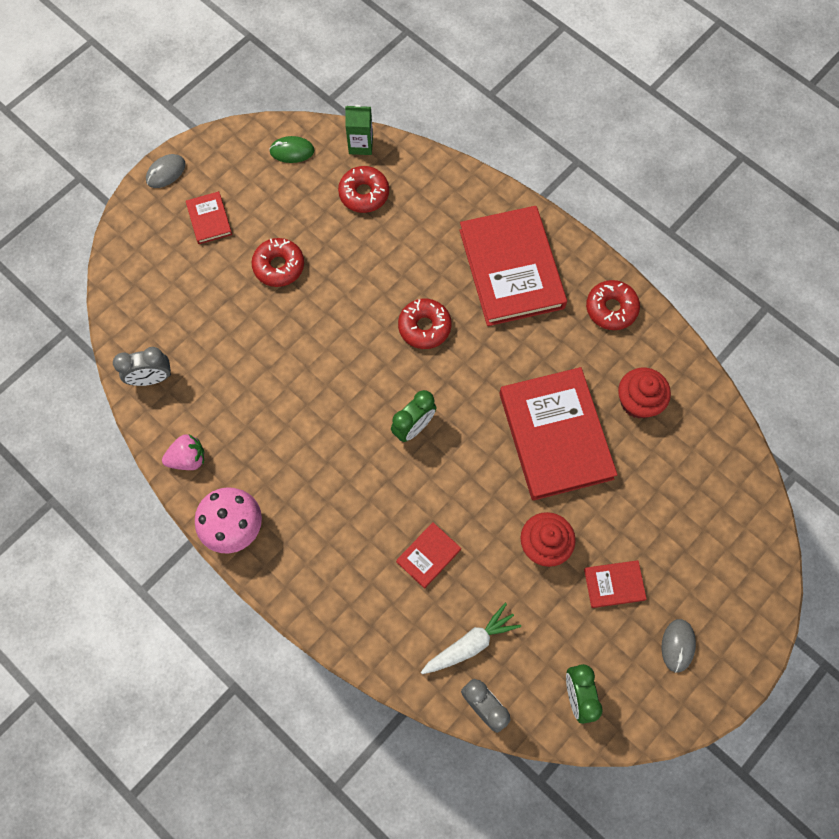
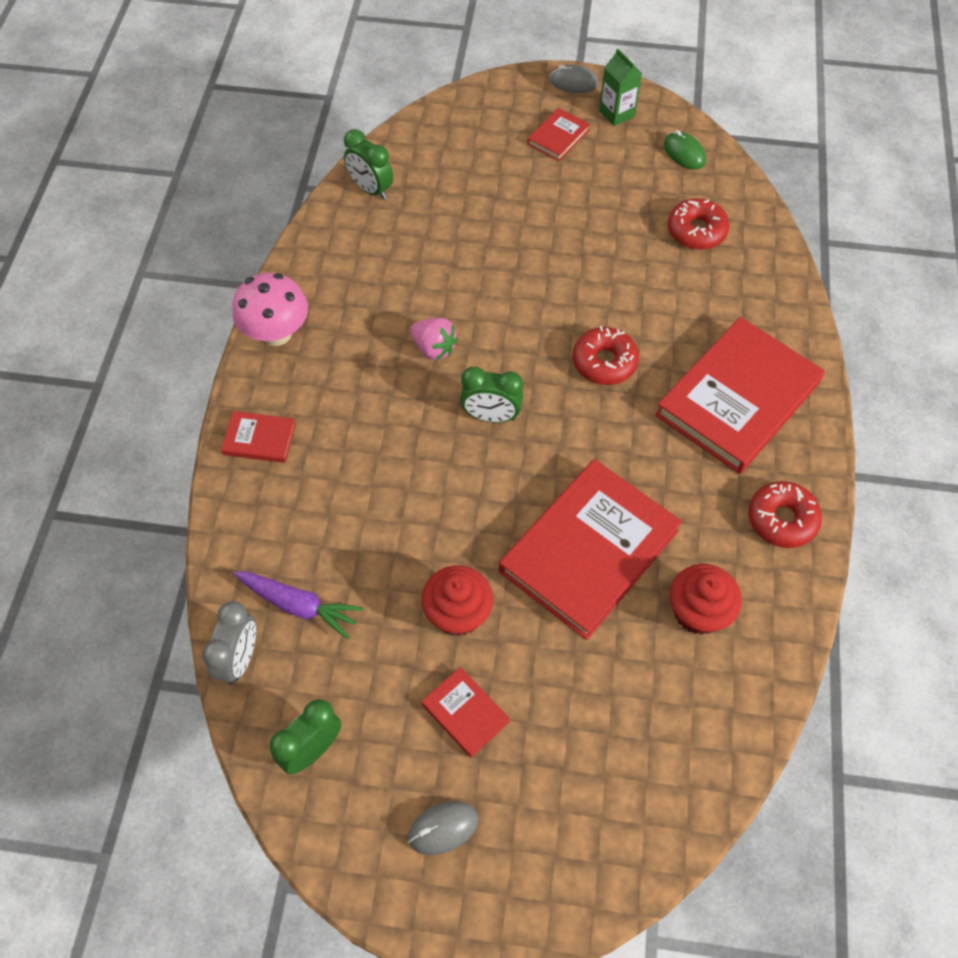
camera: 55 degrees right, 10 degrees down
grey clock [113,347,171,386] -> green clock [344,129,393,200]
pink strawberry [162,435,204,470] -> pink strawberry moved to [411,318,458,360]
red donut [252,238,304,287] -> none
green carton [345,105,373,155] -> green carton moved to [599,49,642,126]
red book [396,522,461,589] -> red book moved to [221,411,296,463]
white carrot [421,603,521,674] -> purple carrot [234,572,363,640]

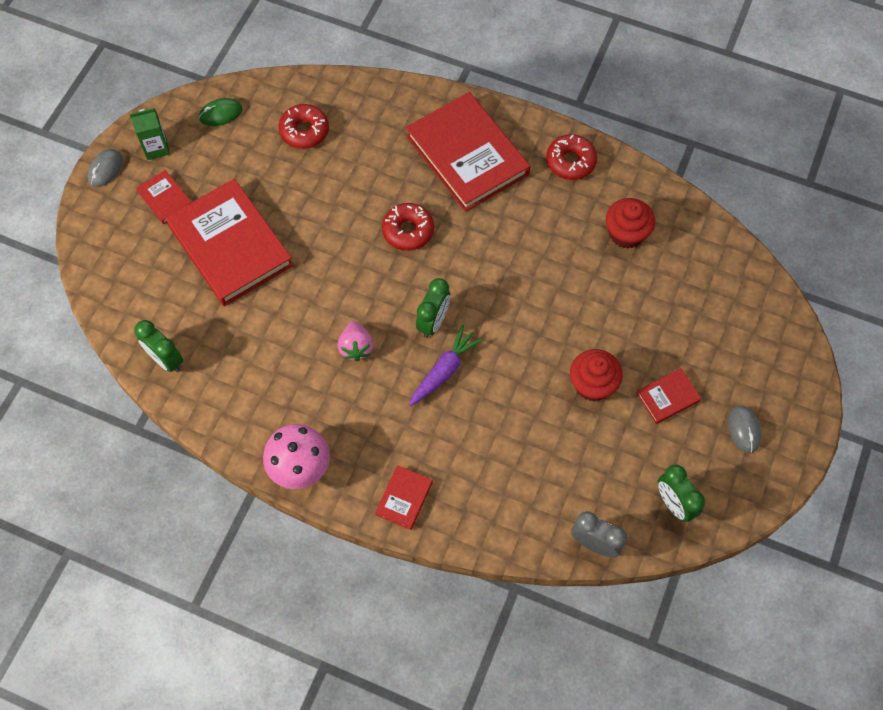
camera: 75 degrees left, 5 degrees up
purple carrot [234,572,363,640] -> purple carrot moved to [409,325,483,406]
green clock [344,129,393,200] -> green clock turned 75 degrees clockwise [134,320,183,373]
pink strawberry [411,318,458,360] -> pink strawberry turned 120 degrees clockwise [338,322,374,361]
red book [499,459,682,640] -> red book moved to [166,179,293,306]

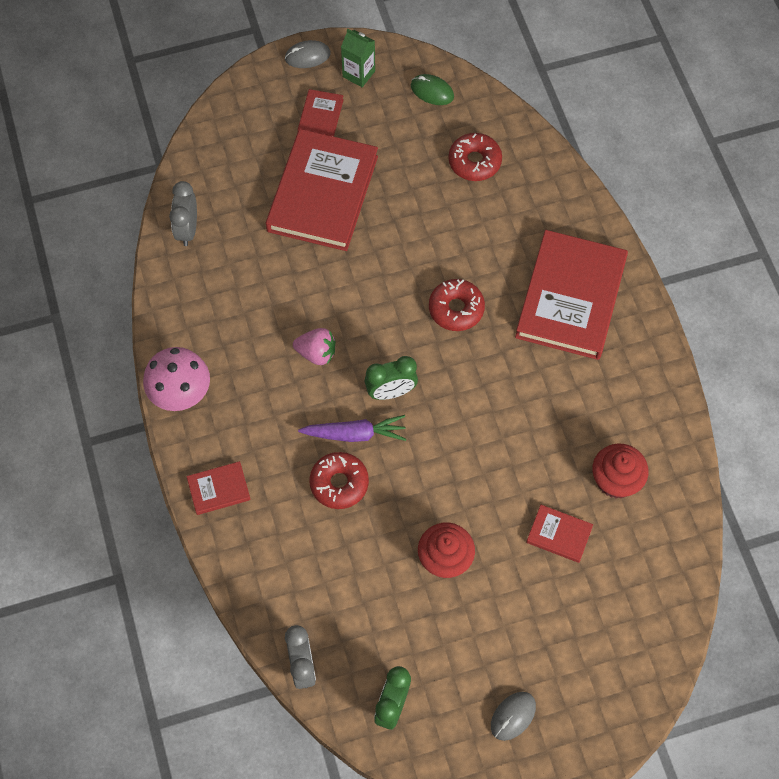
camera: 50 degrees right, 0 degrees up
green clock [134,320,183,373] -> grey clock [169,181,197,246]
pink strawberry [338,322,374,361] -> pink strawberry turned 120 degrees counterclockwise [293,328,335,365]
red donut [546,134,597,180] -> red donut moved to [309,452,369,509]
red book [636,368,701,424] -> red book moved to [526,505,593,563]

